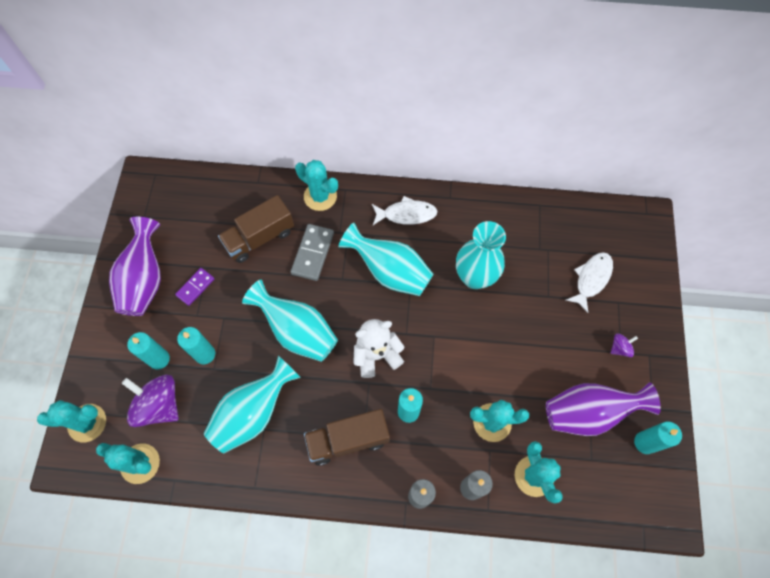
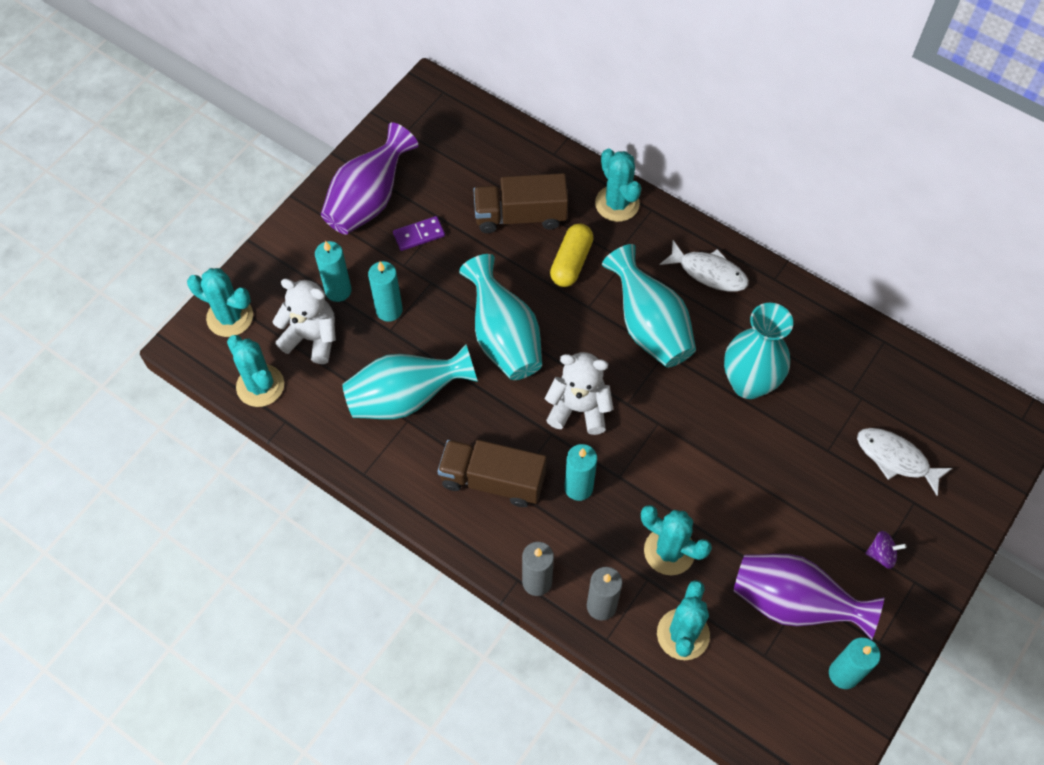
camera: 30 degrees right, 5 degrees down
purple spinning top [122,375,179,427] -> white teddy bear [272,278,336,364]
grey domino [291,224,334,281] -> yellow capsule [550,224,594,287]
white fish [566,252,613,313] -> white fish turned 120 degrees counterclockwise [857,428,952,496]

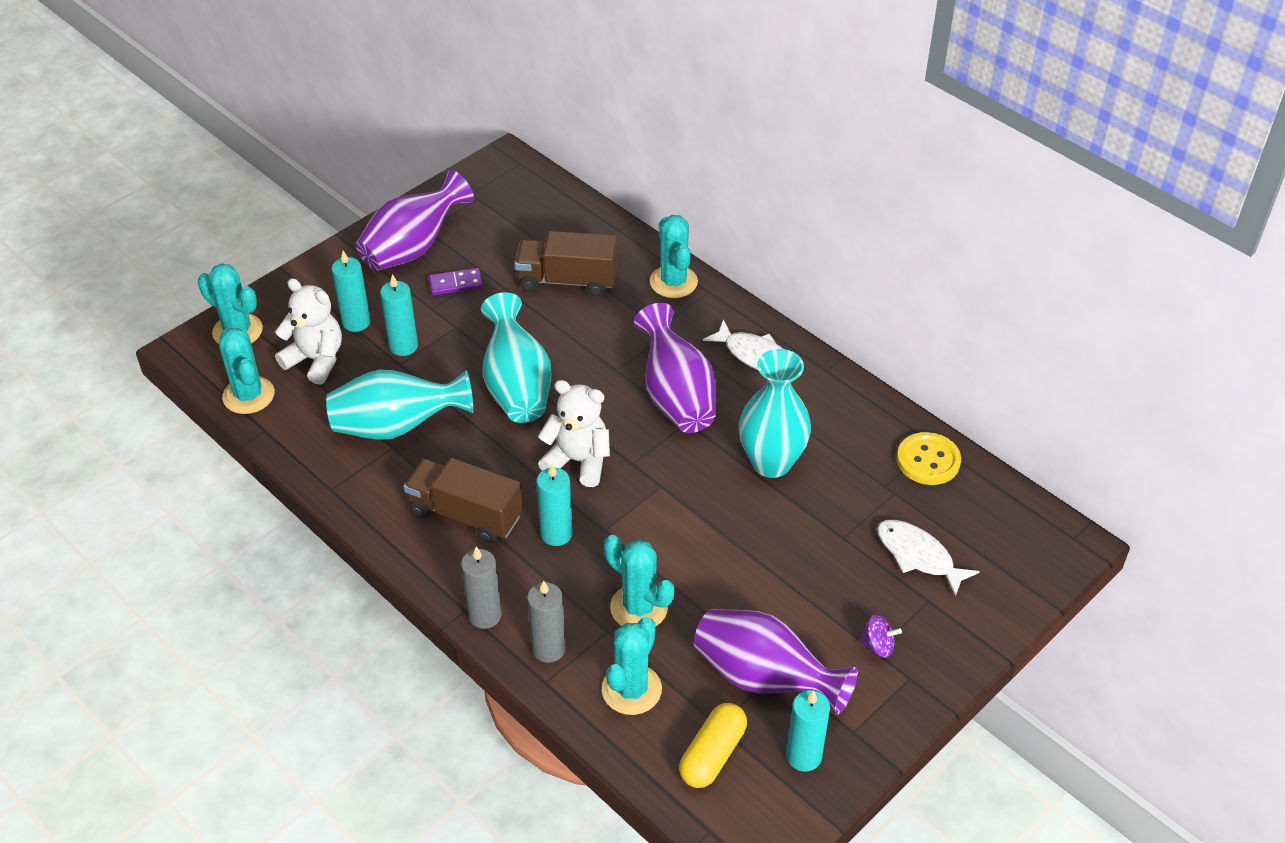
camera: 10 degrees right, 15 degrees down
yellow capsule [550,224,594,287] -> yellow capsule moved to [679,703,747,788]
turquoise vase [602,244,696,368] -> purple vase [634,303,716,433]
none -> yellow button [897,432,961,485]

